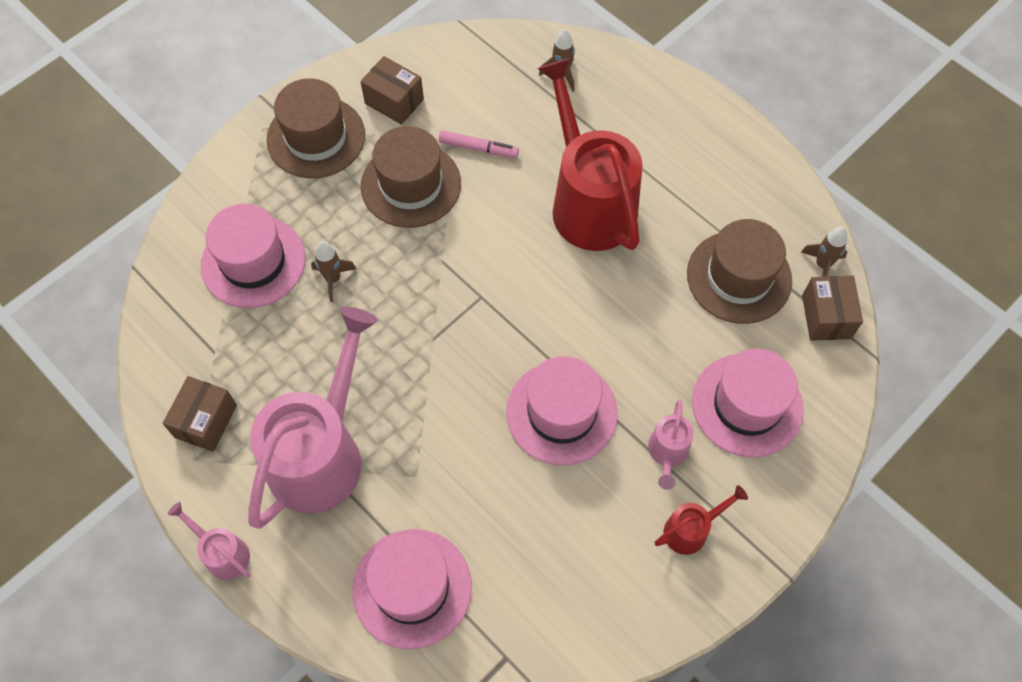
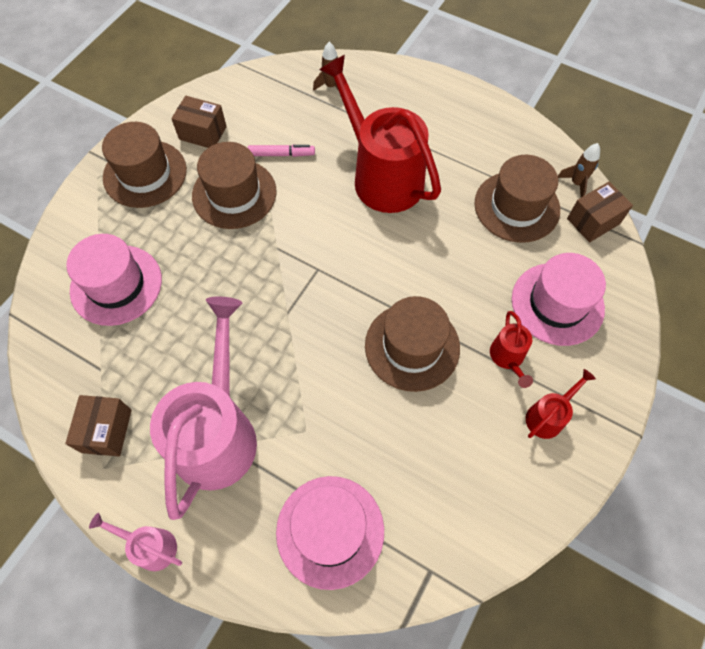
camera: 15 degrees left, 0 degrees up
brown rocket [311,241,356,302] -> none
pink hat [506,356,618,466] -> brown hat [365,296,460,392]
pink watering can [648,400,694,490] -> red watering can [490,311,533,388]
brown box [802,276,863,341] -> brown box turned 75 degrees clockwise [567,182,633,242]

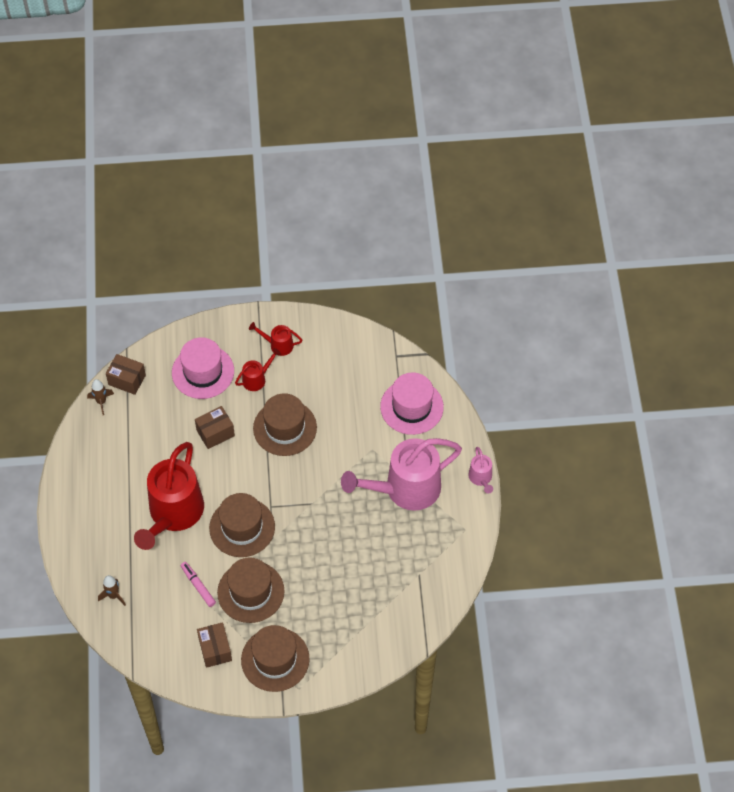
camera: 125 degrees left, 5 degrees down
brown box [65,395,132,456] -> brown box moved to [195,406,235,449]
pink hat [66,234,162,326] -> none
brown hat [474,155,560,243] -> brown hat moved to [209,493,275,557]

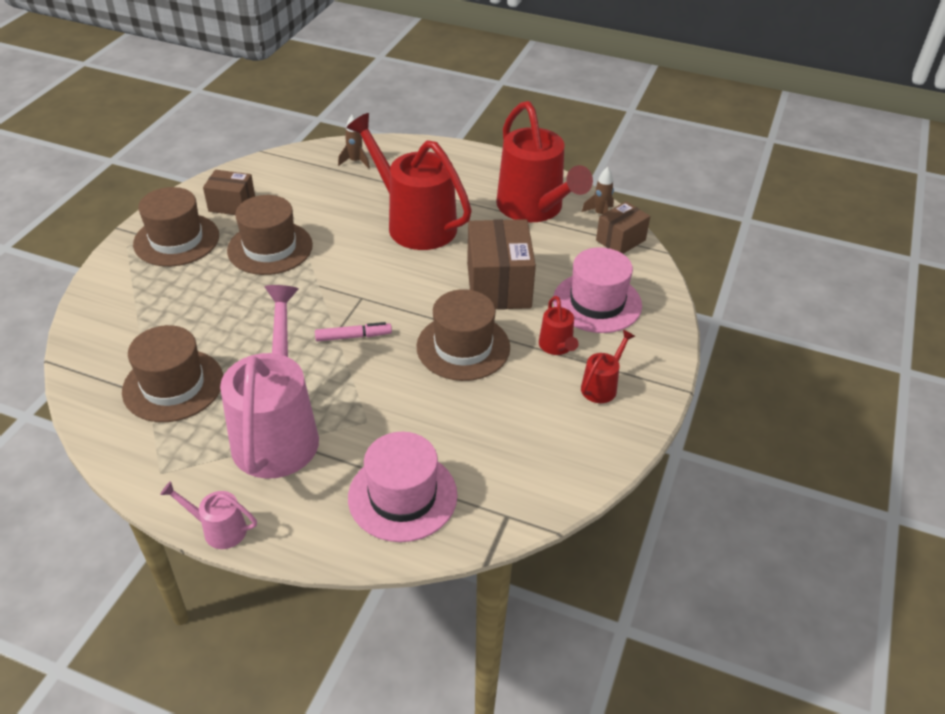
camera: 115 degrees right, 15 degrees down
pink marker [181,562,216,607] -> pink marker moved to [315,322,392,341]
brown box [195,406,235,449] -> brown box [467,219,536,310], size x1.71
brown hat [209,493,275,557] -> brown hat moved to [122,325,223,422]
none -> red watering can [496,101,593,222]

